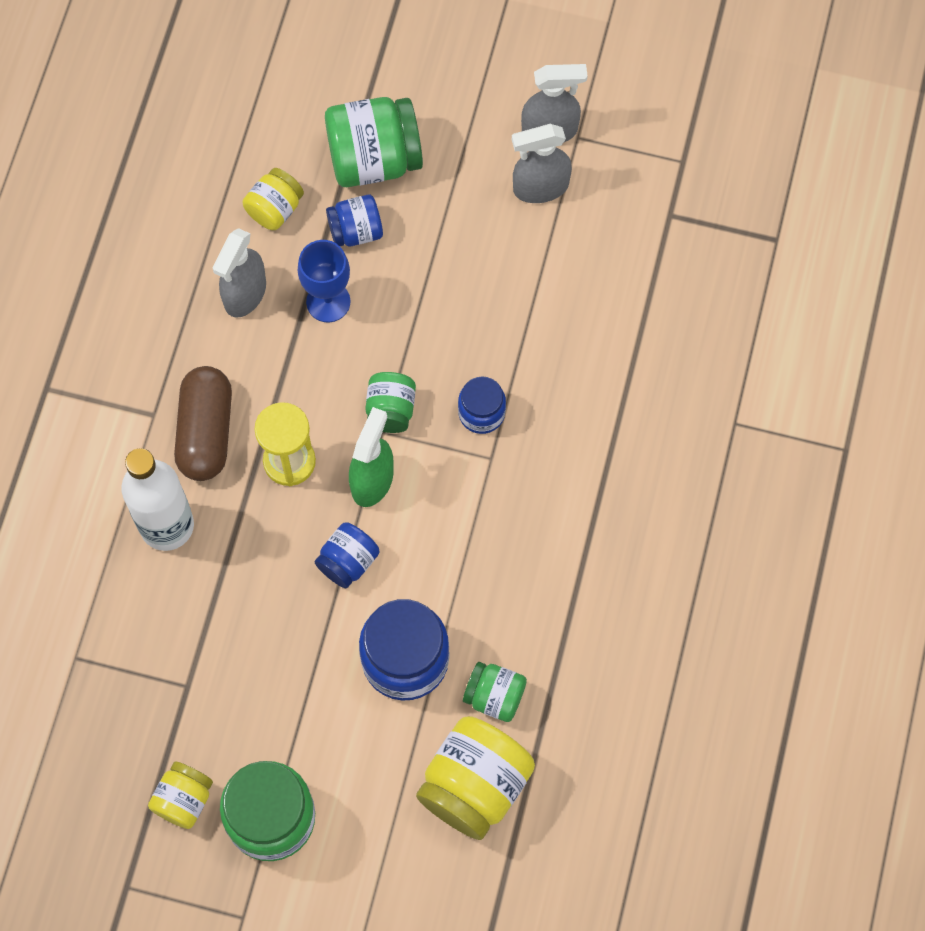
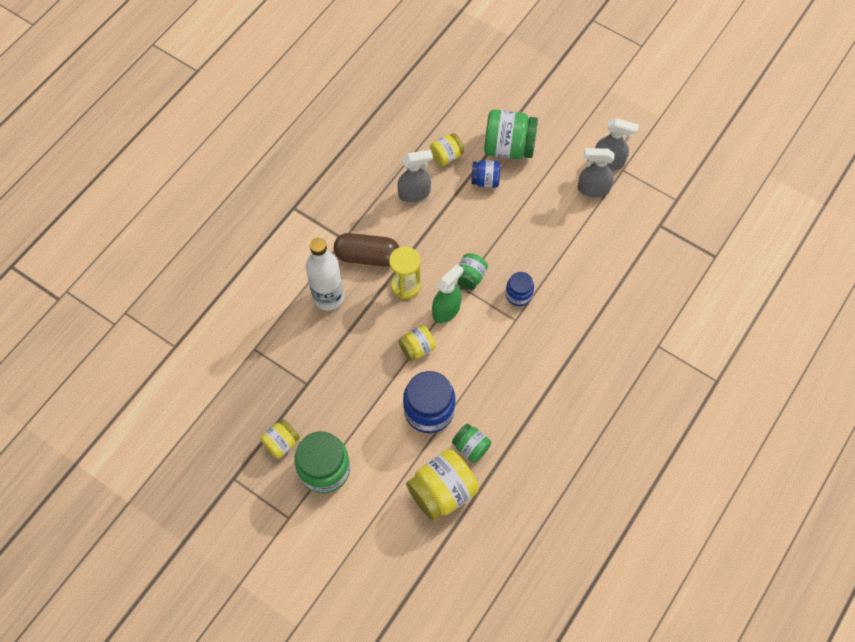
camera: 20 degrees right, 5 degrees down
brown capsule [174,366,232,481] -> brown capsule turned 75 degrees clockwise [334,233,399,266]
grey spray bottle [212,228,266,317] -> grey spray bottle turned 150 degrees counterclockwise [397,150,433,202]
blue goblet [298,240,350,322] -> none
blue jar [315,522,380,588] -> yellow jar [399,325,436,361]

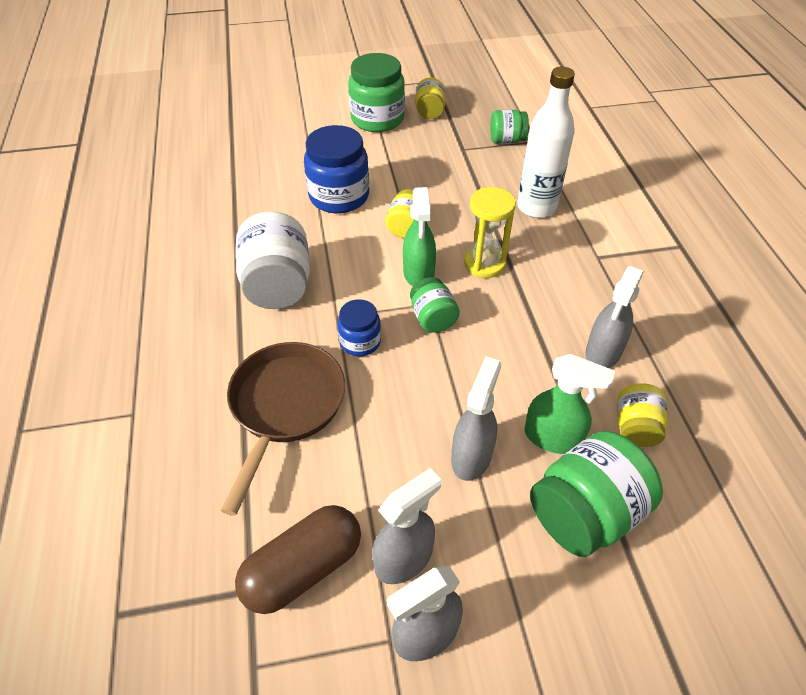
camera: 135 degrees right, 15 degrees down
brown capsule [334,233,399,266] -> brown capsule moved to [235,505,361,614]
yellow jar [406,449,479,521] -> none
green jar [452,424,491,463] -> green jar moved to [490,110,529,144]
blue jar [471,160,500,188] -> green spray bottle [524,354,615,454]
none -> brown pan [221,342,345,516]
none -> white jar [236,211,310,309]
none -> grey spray bottle [451,356,501,481]

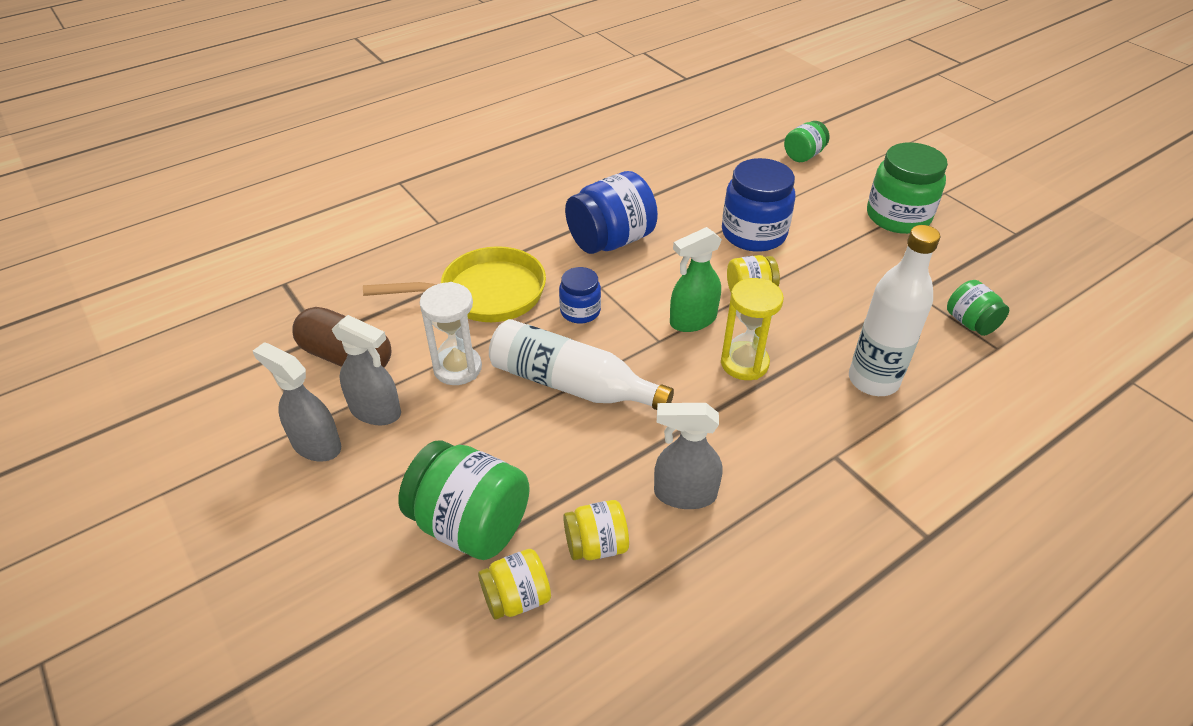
camera: 65 degrees right, 5 degrees down
brown pan [221,342,345,516] -> yellow pan [363,246,546,322]
white jar [236,211,310,309] -> blue jar [565,171,658,254]
green jar [410,277,460,333] -> green jar moved to [784,121,829,162]
yellow jar [415,78,446,119] -> yellow jar moved to [478,549,551,619]
grey spray bottle [451,356,501,481] -> none
green spray bottle [524,354,615,454] -> none
none -> white hourglass [420,282,482,385]
none -> white bottle [489,319,674,410]

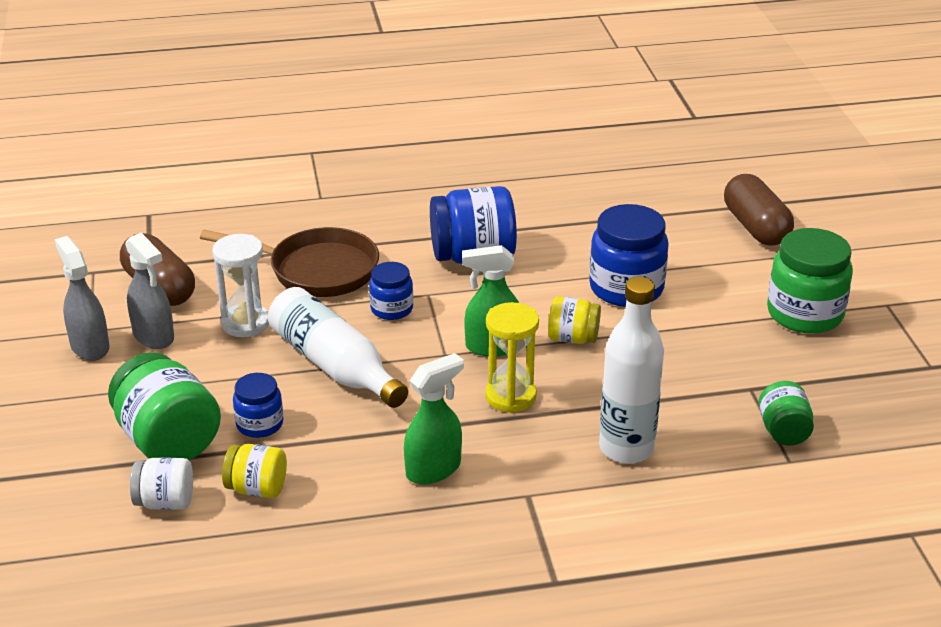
camera: 25 degrees right, 10 degrees down
yellow pan [363,246,546,322] -> brown pan [200,227,379,297]
yellow jar [478,549,551,619] -> white jar [130,458,193,510]
grey spray bottle [654,403,723,509] -> none
green jar [784,121,829,162] -> brown capsule [724,174,794,246]
none -> blue jar [233,373,283,438]
none -> green spray bottle [404,353,464,485]

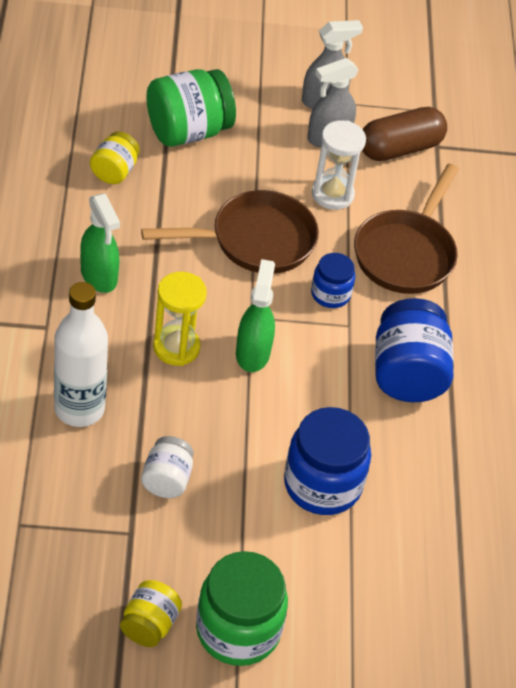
camera: 95 degrees right, 15 degrees up
white jar [130,458,193,510] -> white jar moved to [141,436,194,498]
blue jar [233,373,283,438] -> none
white bottle [268,287,408,408] -> brown pan [141,190,319,274]
yellow jar [548,296,601,344] -> yellow jar moved to [120,580,182,647]
brown capsule [724,174,794,246] -> none
green jar [758,381,814,446] -> none

